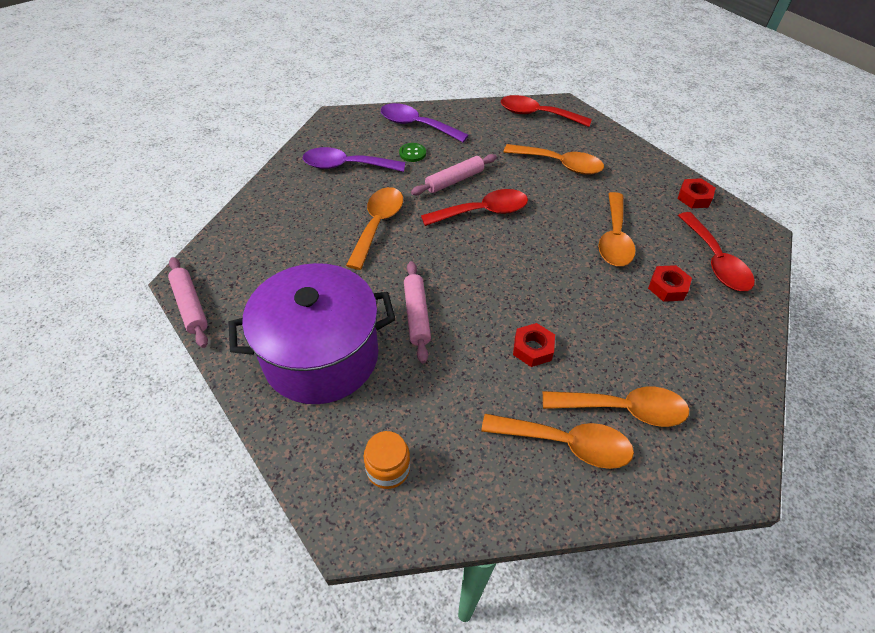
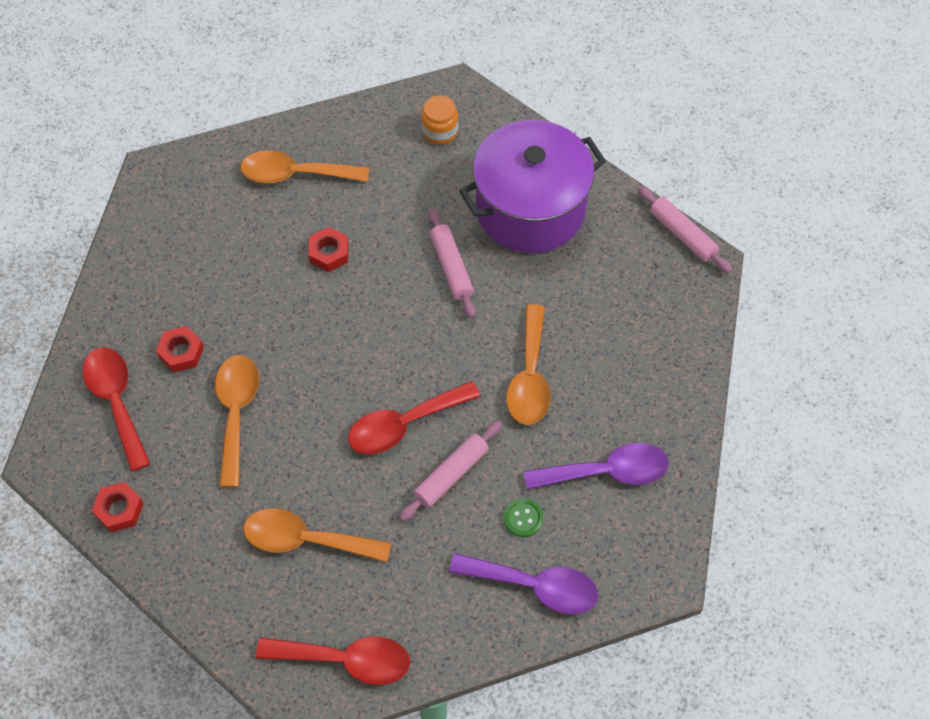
camera: 170 degrees right, 10 degrees up
orange spoon [543,387,689,427] -> none

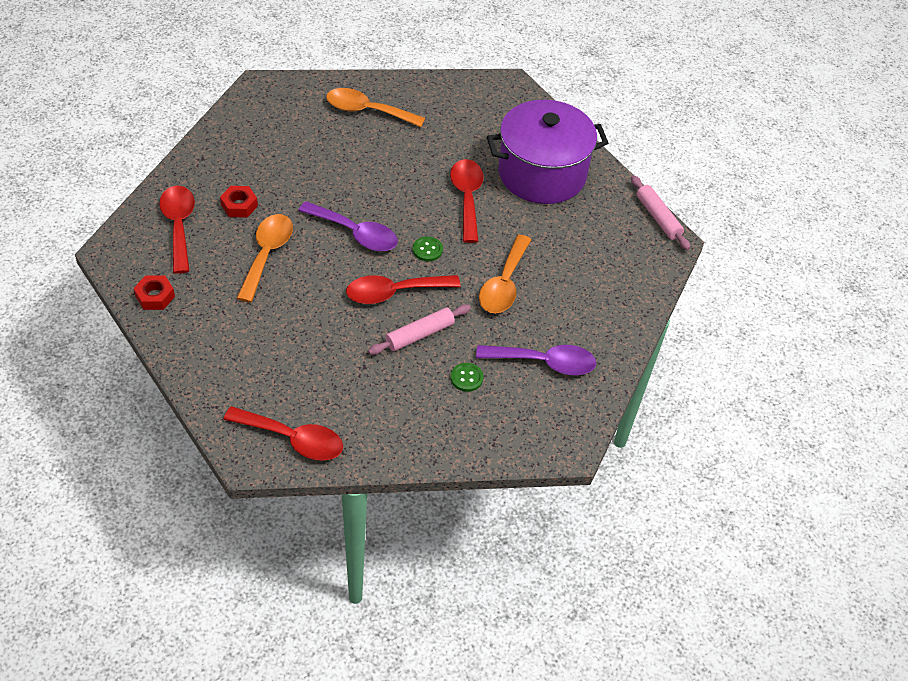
camera: 10 degrees right, 10 degrees down
orange spoon [244,508,391,562] -> none
red nut [308,227,349,272] -> none
orange jar [421,95,458,144] -> none
pink rolling pin [428,208,476,318] -> red spoon [450,159,484,243]
purple spoon [449,553,598,614] -> purple spoon moved to [298,201,398,251]
none -> green button [413,236,443,261]

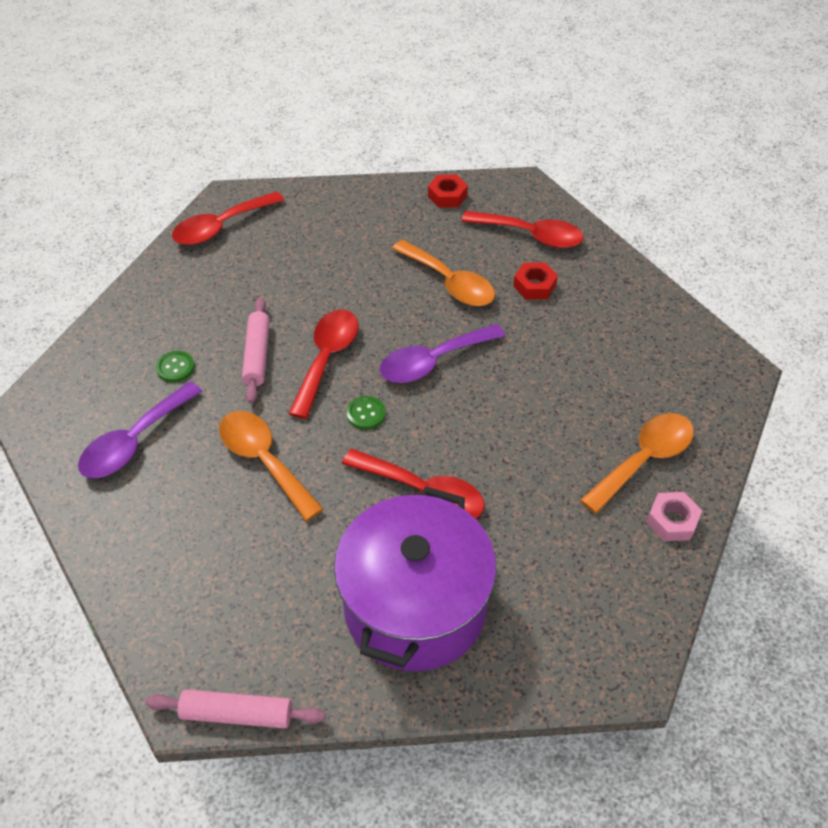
camera: 125 degrees right, 0 degrees up
none -> pink nut [646,492,702,541]

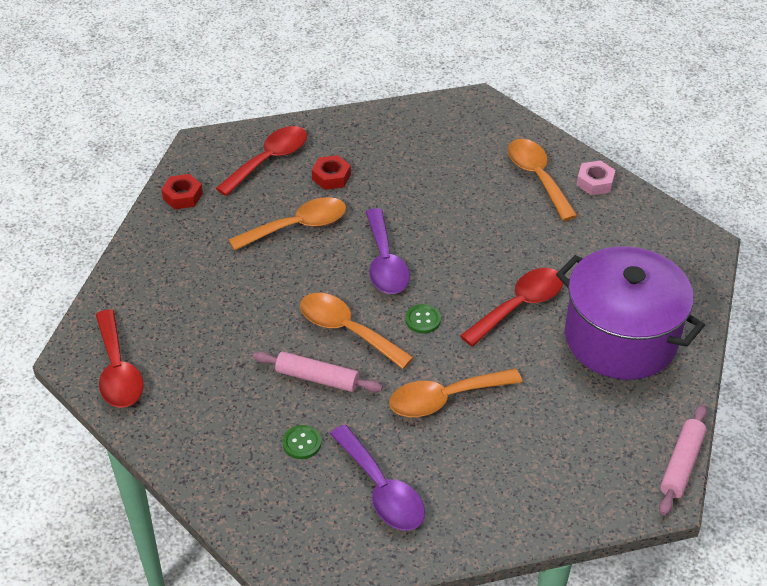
camera: 70 degrees left, 5 degrees down
red spoon [288,310,358,419] -> orange spoon [300,293,414,369]

